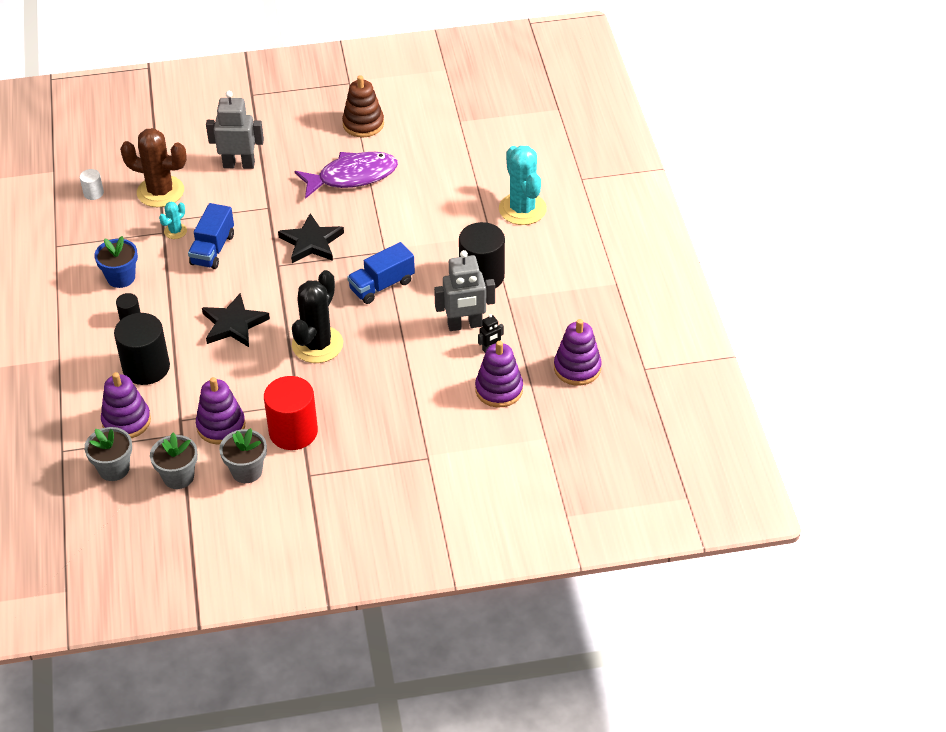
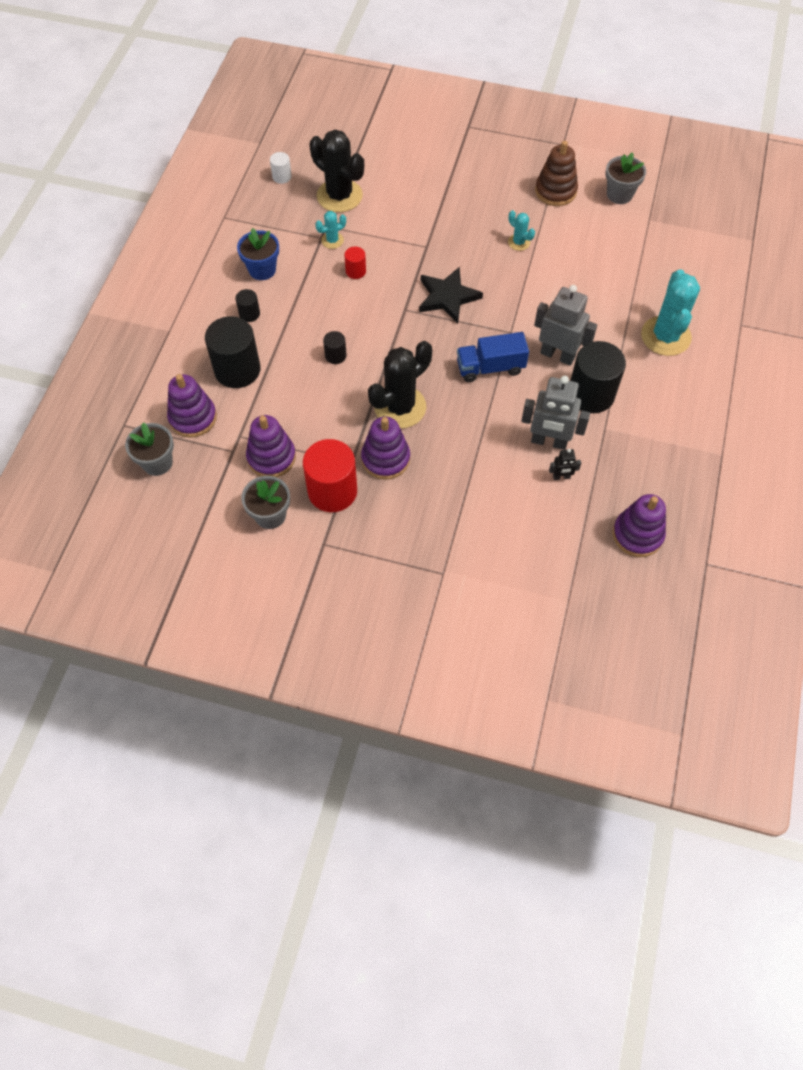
camera: 25 degrees right, 15 degrees up
brown cactus [120,128,187,207] -> black cactus [309,130,364,212]
grey flower pot [150,433,198,489] -> grey flower pot moved to [605,152,646,204]
blue truck [188,203,234,269] -> red cylinder [344,247,366,279]
black star [202,293,270,347] -> black cylinder [323,331,347,364]
grey robot [206,91,264,169] -> grey robot moved to [534,285,597,366]
purple fish [295,152,398,199] -> turquoise cactus [508,210,535,251]
purple stacking toy [475,341,523,407] -> purple stacking toy moved to [361,417,410,480]

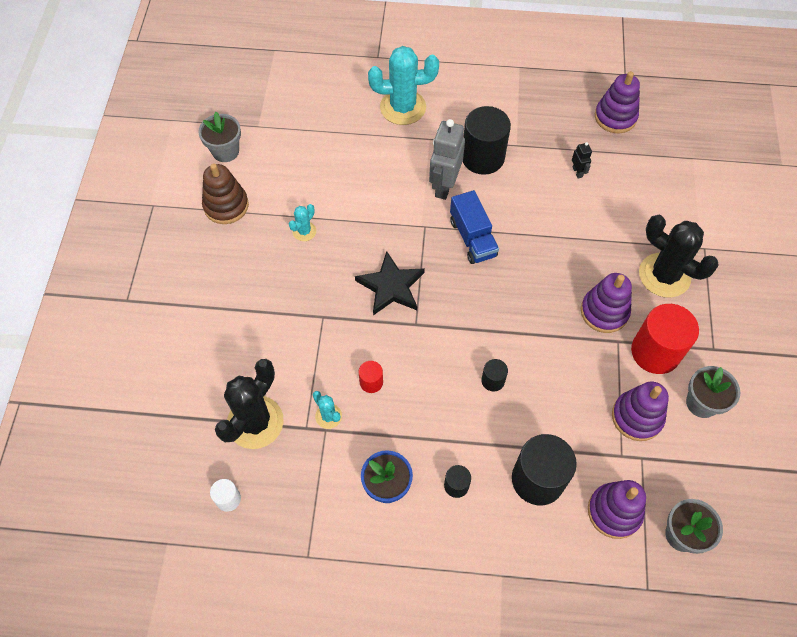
camera: 100 degrees left, 0 degrees up
black cactus [368,341,432,428] -> black cactus moved to [639,215,719,298]
grey robot [521,376,590,450] -> none

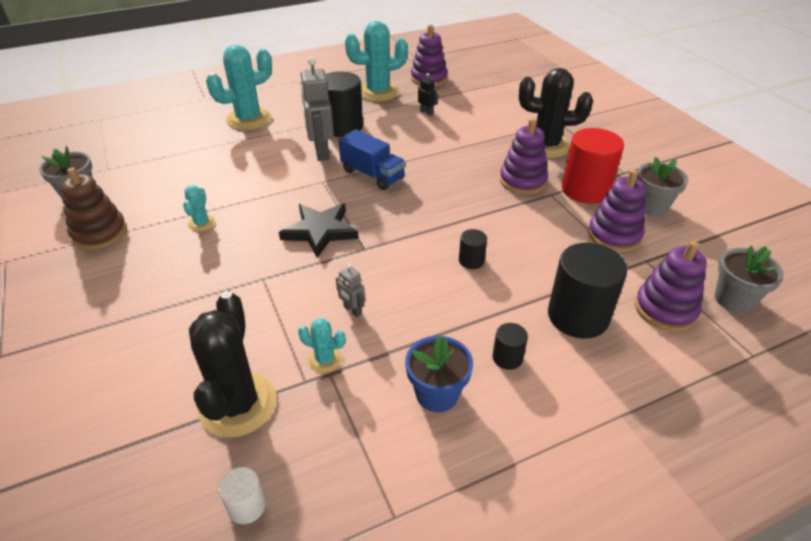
camera: 30 degrees left, 20 degrees down
red cylinder [359,361,383,393] -> grey robot [336,264,365,317]
none -> turquoise cactus [345,21,408,101]

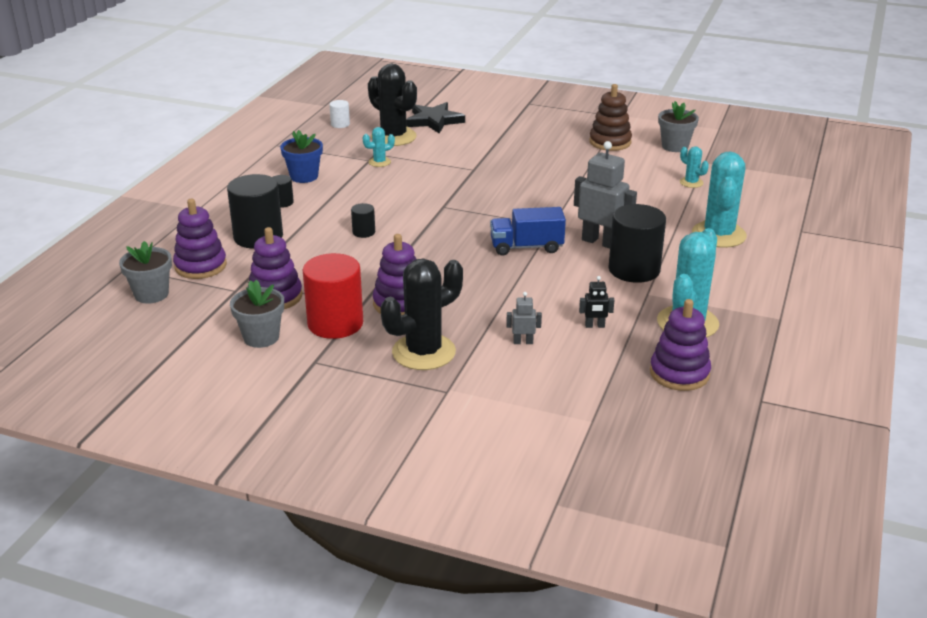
camera: 135 degrees right, 10 degrees down
turquoise cactus [183,185,215,232] -> turquoise cactus moved to [680,146,709,188]
black star [279,203,359,258] -> black star moved to [406,102,465,134]
grey robot [336,264,365,317] -> grey robot moved to [506,292,542,344]

